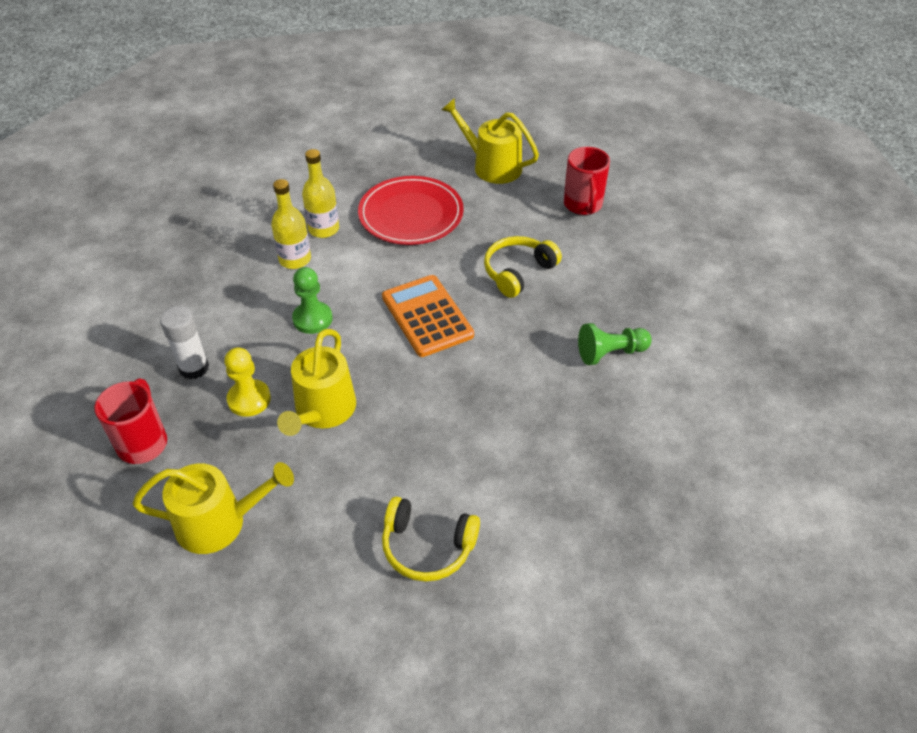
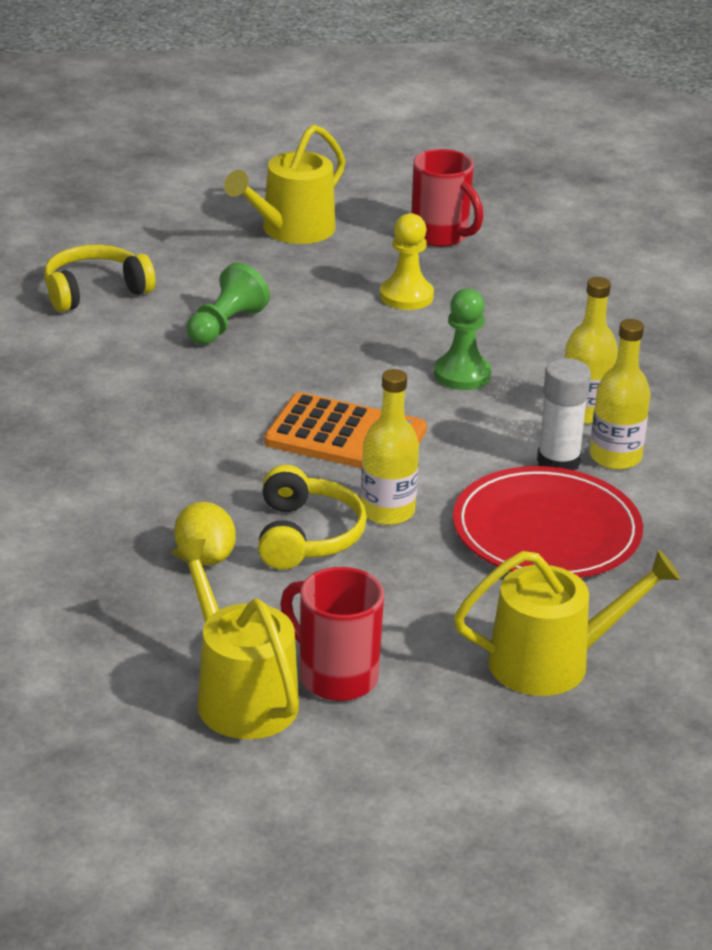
camera: 135 degrees right, 15 degrees down
white glue stick [160,306,209,379] -> white glue stick moved to [537,358,591,470]
yellow watering can [277,329,356,436] -> yellow watering can moved to [171,539,299,739]
green pawn [578,323,652,365] -> green pawn moved to [187,262,270,345]
none -> yellow lemon [174,502,236,566]
none -> yellow bottle [361,369,419,525]

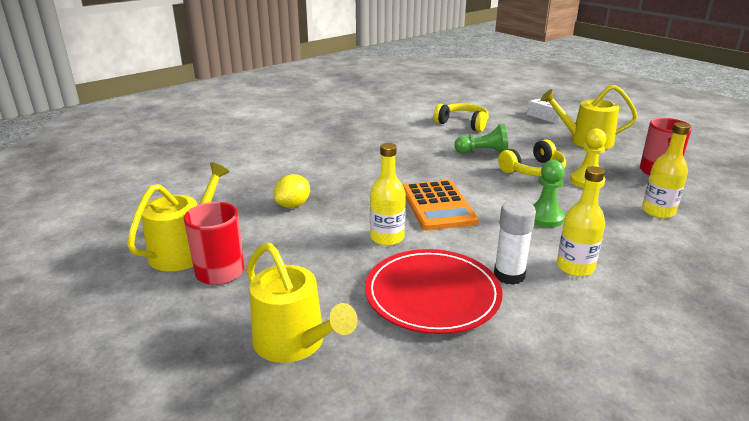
camera: 60 degrees right, 5 degrees down
yellow headphones [258,465,367,570] -> yellow headphones moved to [498,139,566,176]
yellow bottle [590,319,651,470] -> yellow bottle moved to [642,122,690,218]
none -> white cheese [527,99,559,124]

